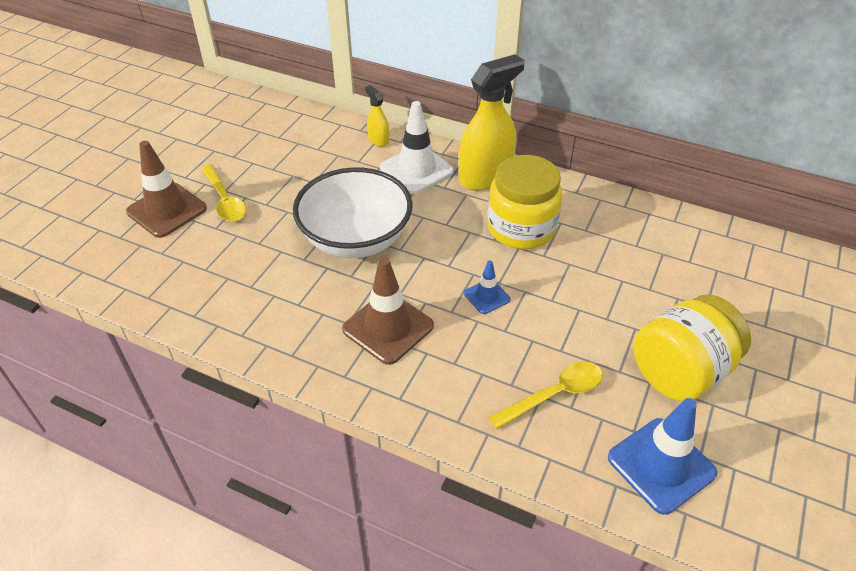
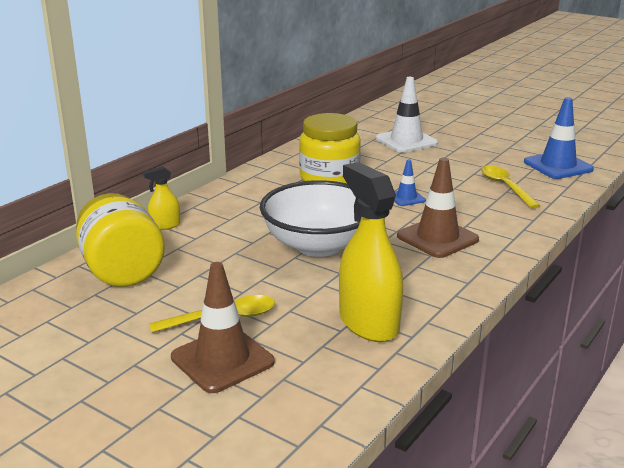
camera: 80 degrees left, 20 degrees down
white traffic cone [380,101,454,194] -> white traffic cone moved to [376,77,438,153]
yellow spray bottle [459,54,525,190] -> yellow spray bottle moved to [339,162,403,342]
yellow jar [634,294,751,402] -> yellow jar moved to [76,193,165,287]

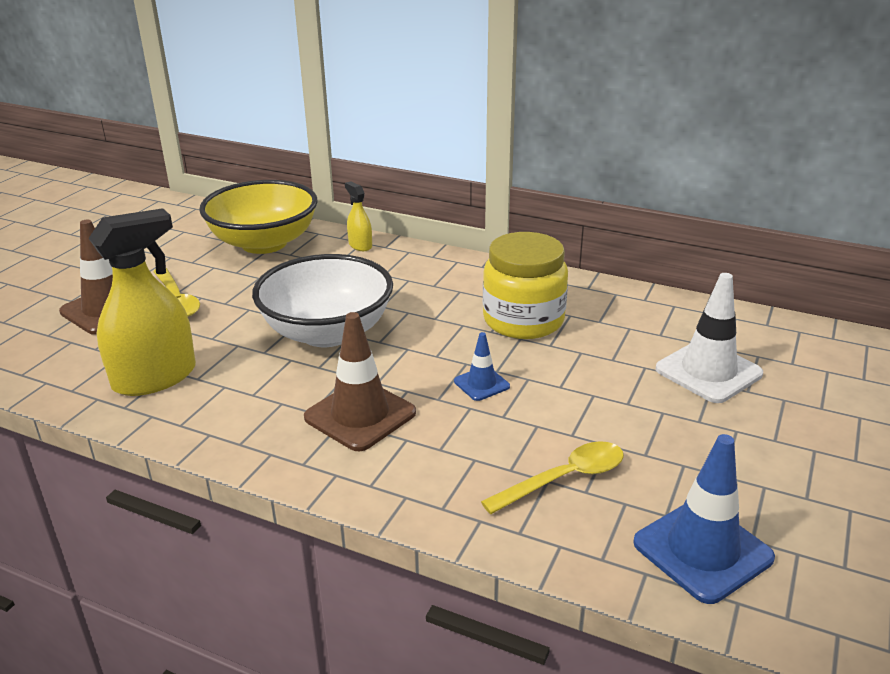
camera: 80 degrees right, 5 degrees up
yellow jar [76,193,165,287] -> yellow bowl [199,180,318,254]

